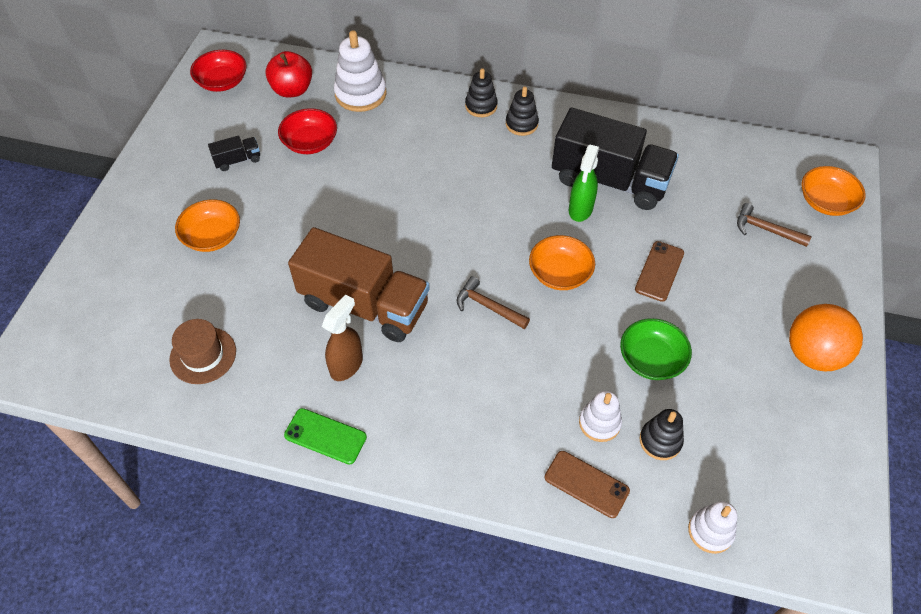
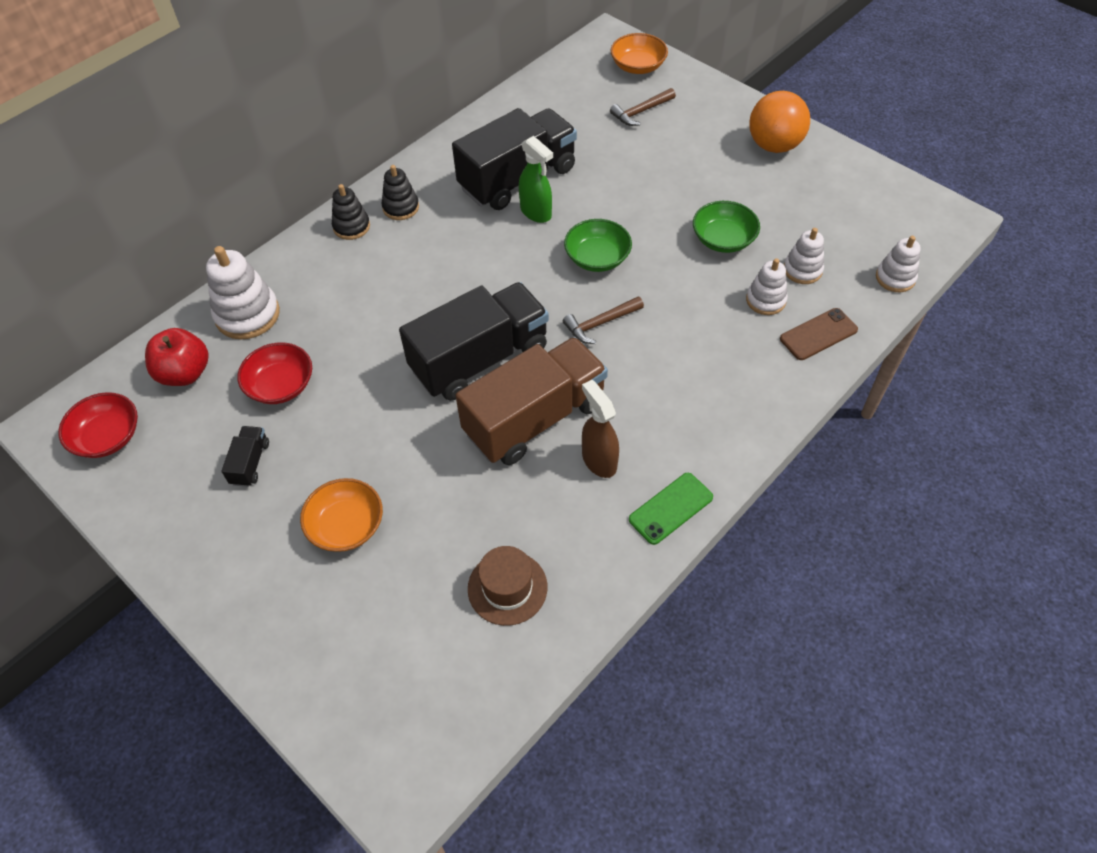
camera: 60 degrees left, 0 degrees up
orange bowl [529,235,595,290] -> green bowl [564,219,632,272]
brown phone [635,241,684,302] -> none
black stacking toy [640,409,684,460] -> white stacking toy [784,228,824,284]
none -> black truck [399,282,549,401]

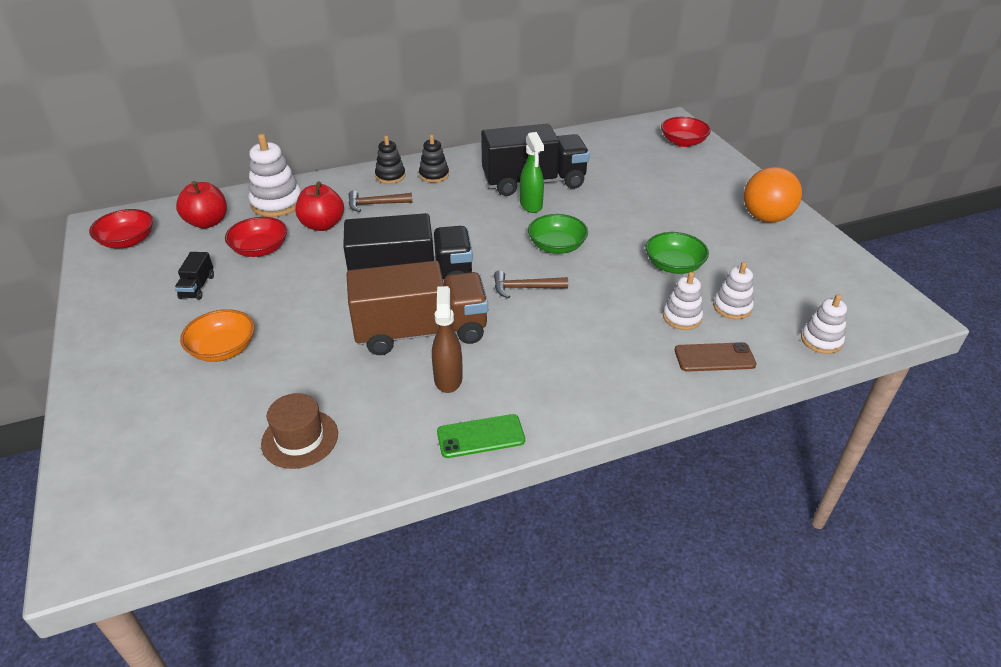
camera: 25 degrees right, 15 degrees down
black truck [221,426,269,487] -> black truck turned 150 degrees clockwise [175,252,214,300]
brown hammer [610,88,676,126] -> brown hammer moved to [349,190,412,212]
orange bowl [611,33,668,74] -> red bowl [661,117,711,147]
none -> red apple [295,181,344,231]

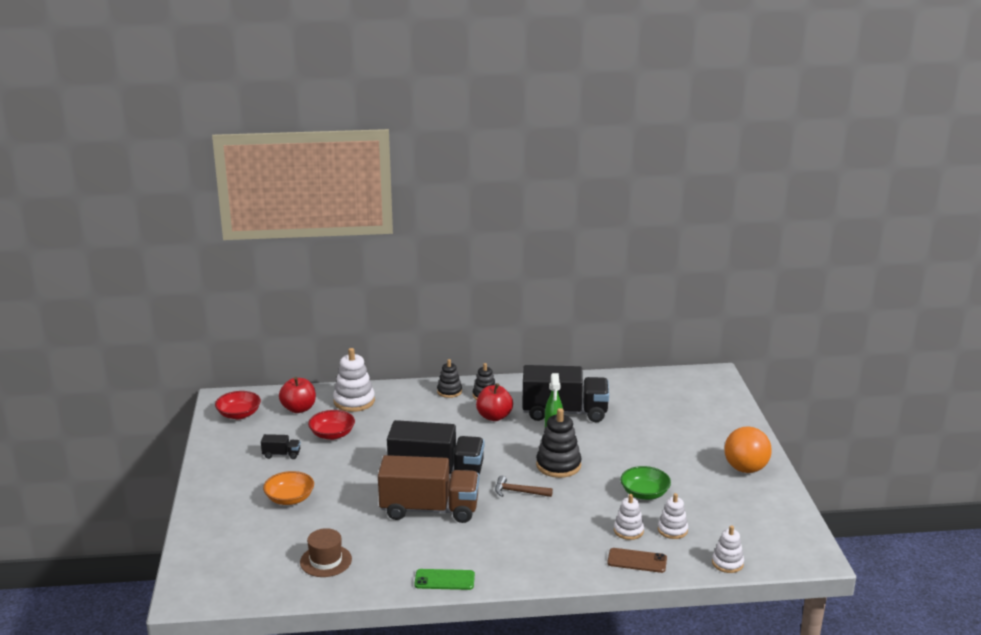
camera: 15 degrees right, 15 degrees down
black truck [175,252,214,300] -> black truck turned 105 degrees counterclockwise [261,434,301,459]
red apple [295,181,344,231] -> red apple moved to [476,383,513,421]
brown hammer [349,190,412,212] -> none
brown spray bottle [432,286,463,393] -> none
green bowl [528,214,588,254] -> black stacking toy [536,408,582,478]
red bowl [661,117,711,147] -> none

